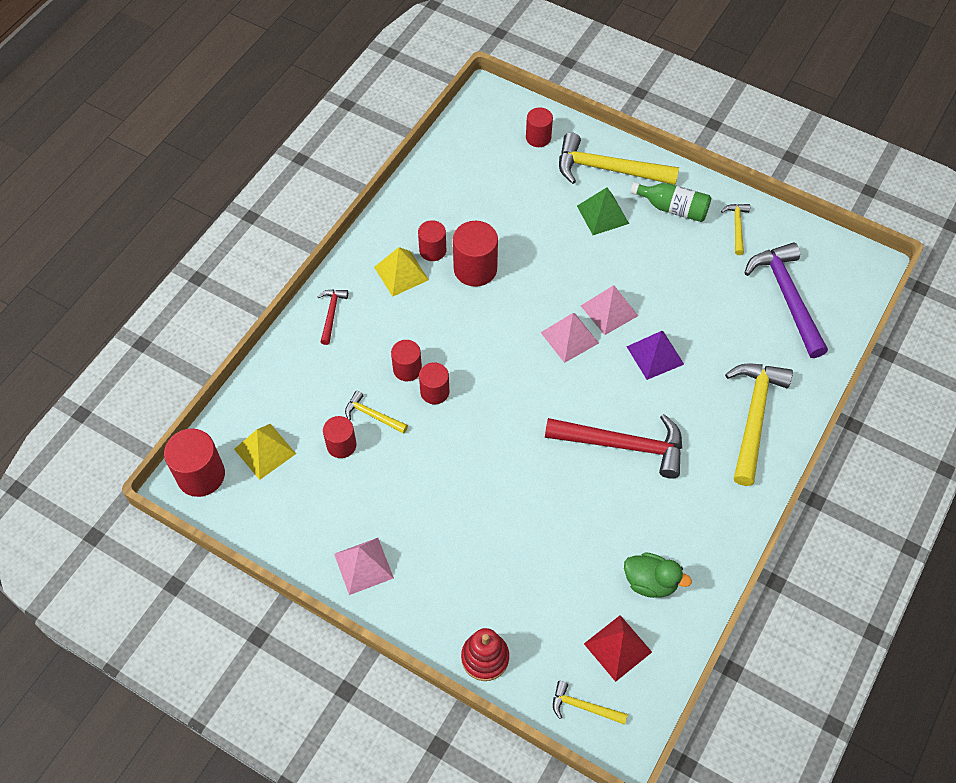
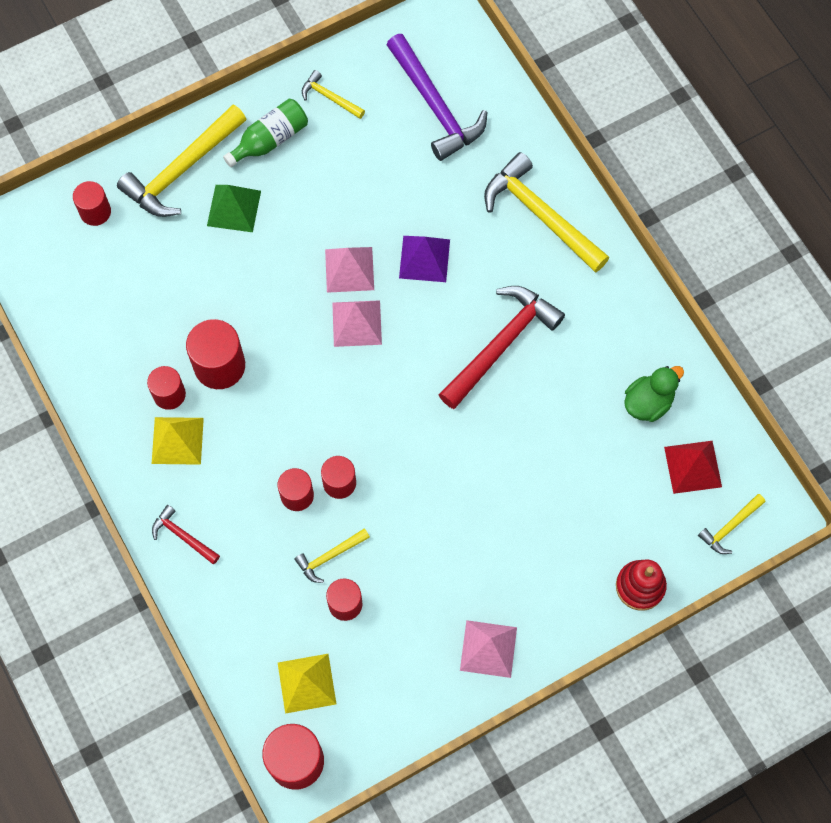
camera: 60 degrees left, 10 degrees up
purple hammer [744,242,828,358] -> purple hammer turned 135 degrees counterclockwise [387,34,488,161]

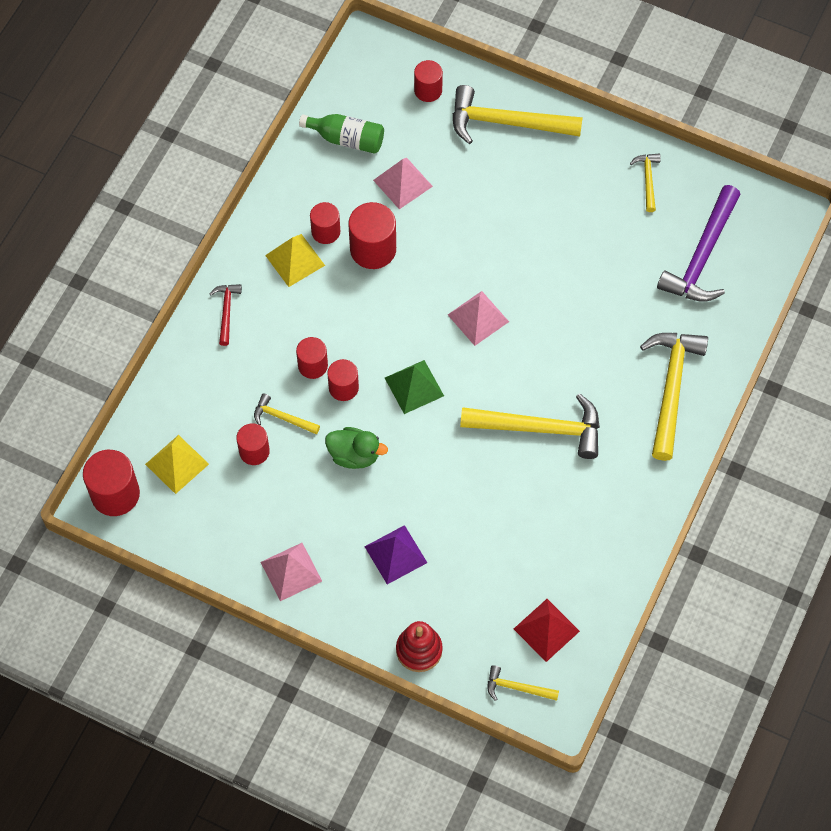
camera: 55 degrees right, 5 degrees down
green pyramid [207,185,261,232] -> green pyramid moved to [385,360,444,414]
green bottle [223,99,308,167] -> green bottle moved to [299,114,384,154]
pink pyramid [325,247,374,293] -> pink pyramid moved to [373,158,433,209]
purple pyramid [399,236,450,282] -> purple pyramid moved to [364,525,427,584]
red hammer [439,286,565,409] -> yellow hammer [460,394,600,459]
green duck [624,366,684,422] -> green duck moved to [325,427,388,469]

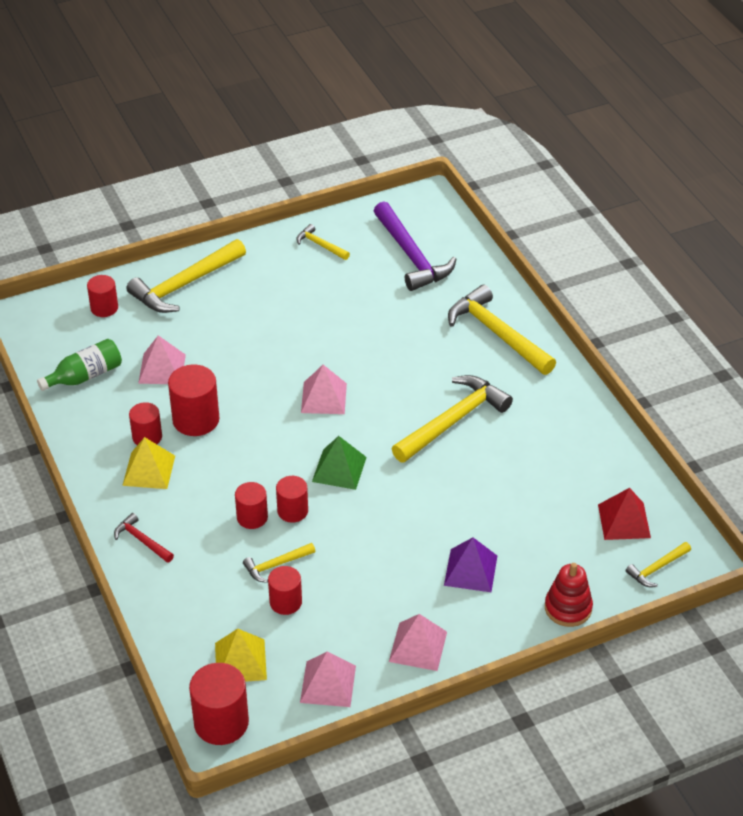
camera: 50 degrees left, 20 degrees down
green duck [325,427,388,469] -> none
none -> pink pyramid [300,652,356,707]

